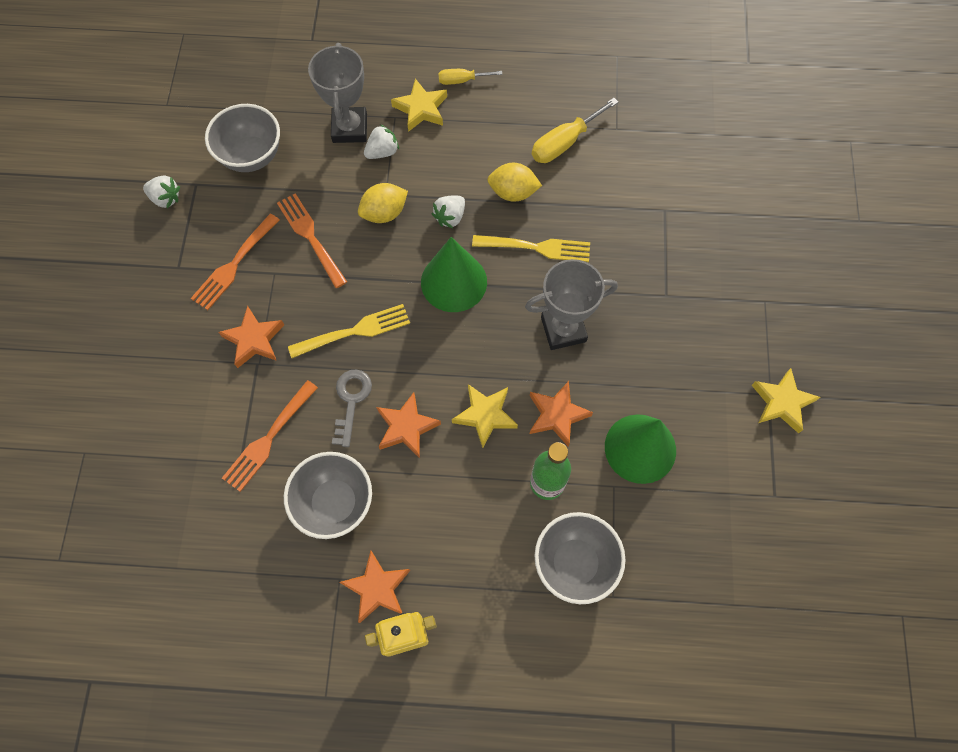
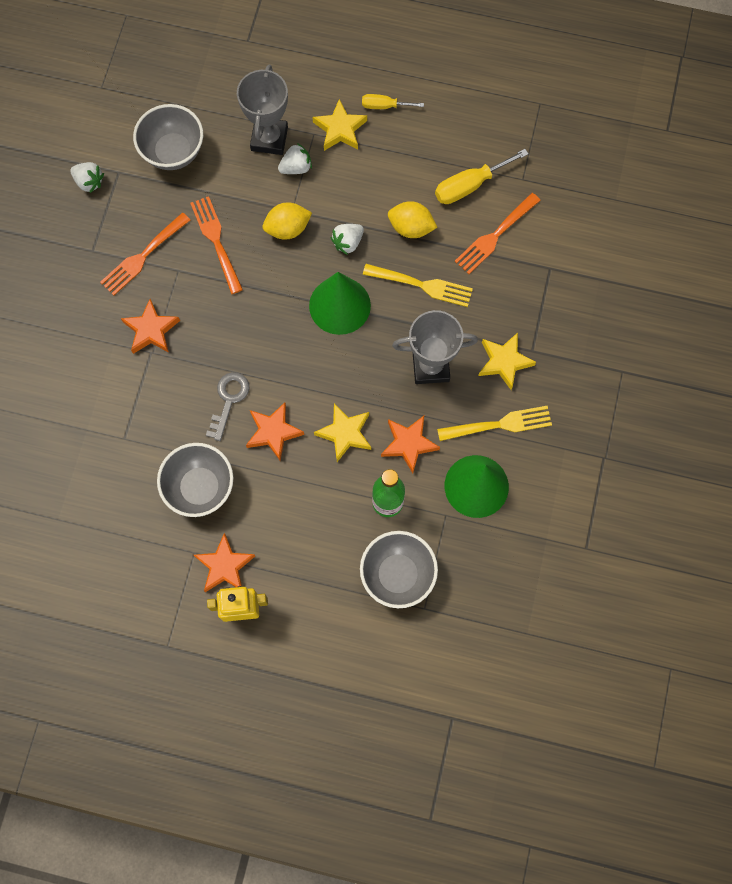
camera: 10 degrees right, 5 degrees up
orange fork [222,380,318,492] -> orange fork moved to [455,193,541,274]
yellow fork [288,304,410,358] -> yellow fork moved to [437,406,552,441]
yellow star [752,368,820,433] -> yellow star moved to [478,333,536,390]

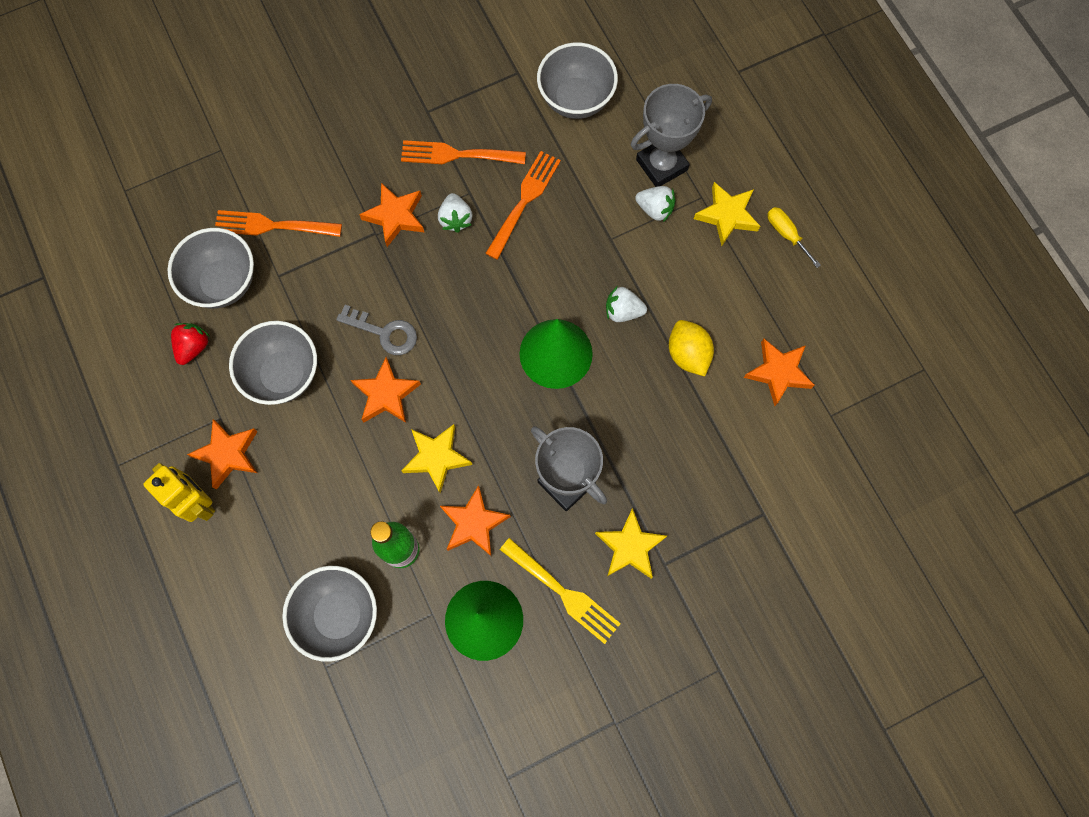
camera: 50 degrees right, 0 degrees up
white strawberry [70,162,104,193] -> white strawberry moved to [438,193,473,233]
grey key [206,372,250,441] -> grey key turned 45 degrees clockwise [336,305,417,355]
yellow lemon [262,202,312,239] -> none
yellow fork [363,264,473,307] -> none
yellow screwdriver [435,149,528,204] -> orange star [744,339,815,406]
orange fork [455,193,541,274] -> orange fork moved to [215,210,342,237]
none -> grey bowl [168,228,254,309]
none -> red strawberry [171,323,210,365]

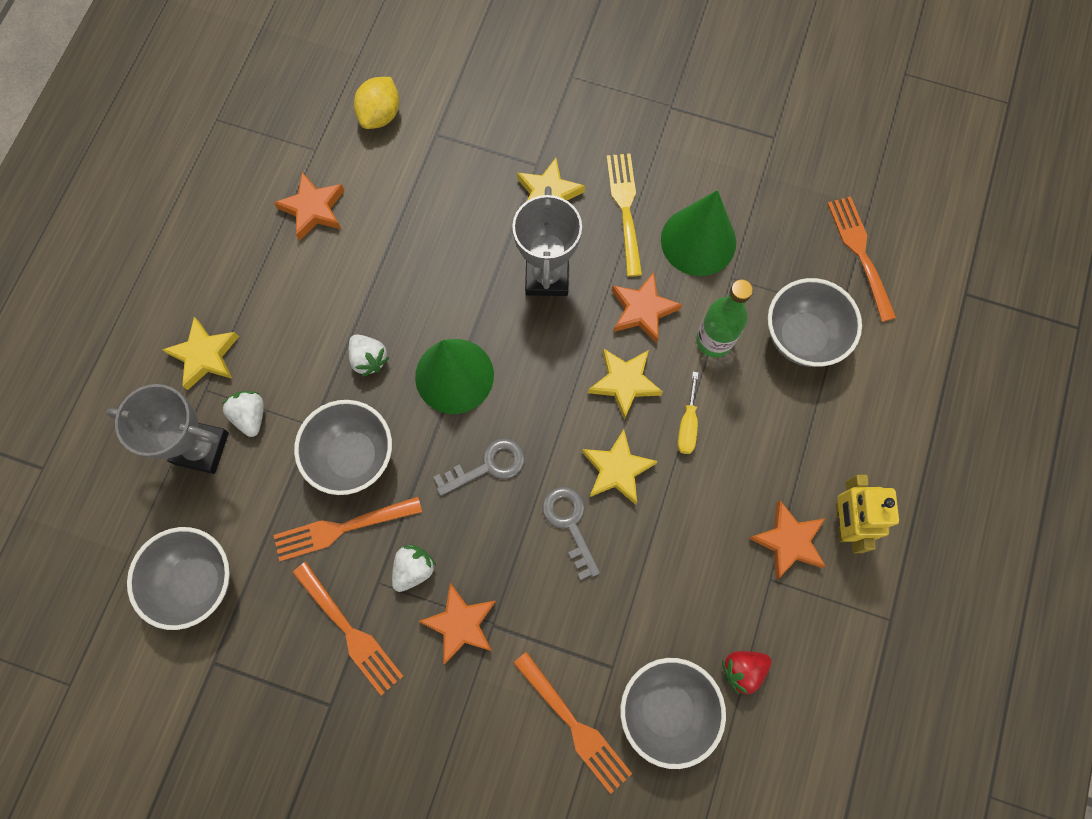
camera: 135 degrees left, 0 degrees up
grey bowl [229,321,317,405] -> grey bowl moved to [294,400,392,495]
orange star [351,357,421,423] -> yellow star [582,429,657,505]
yellow lemon [669,320,714,376] -> yellow lemon moved to [354,77,399,129]
yellow screwdriver [768,207,821,268] -> yellow screwdriver moved to [677,372,699,454]
none -> grey key [434,438,525,496]
none -> orange fork [827,196,896,322]

